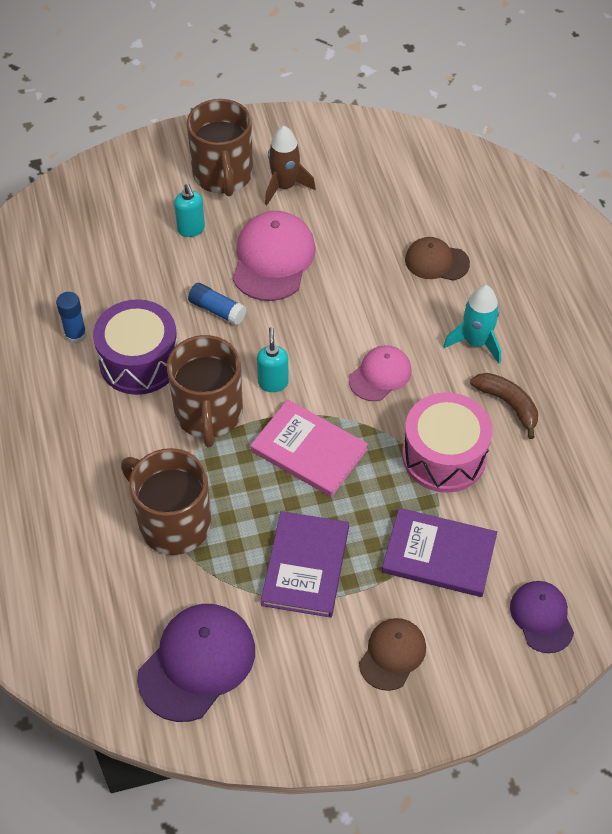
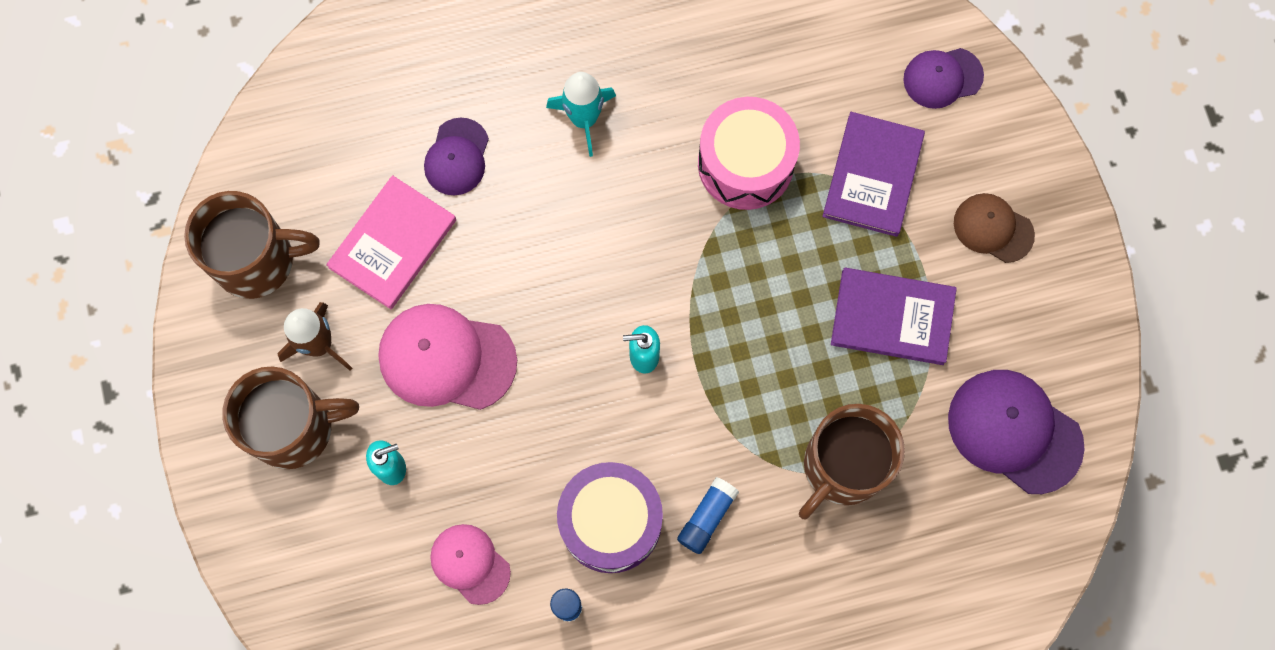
camera: 90 degrees left, 20 degrees up
brown mug [167,335,243,447] -> brown mug moved to [184,191,319,299]
blue glue stick [188,283,247,325] -> blue glue stick moved to [677,477,739,554]
pink book [250,399,368,497] -> pink book moved to [326,175,456,309]
pink cap [349,345,412,401] -> pink cap moved to [430,524,511,605]
brown cap [405,237,470,281] -> purple cap [424,118,489,196]
brown banana [470,373,538,439] -> none

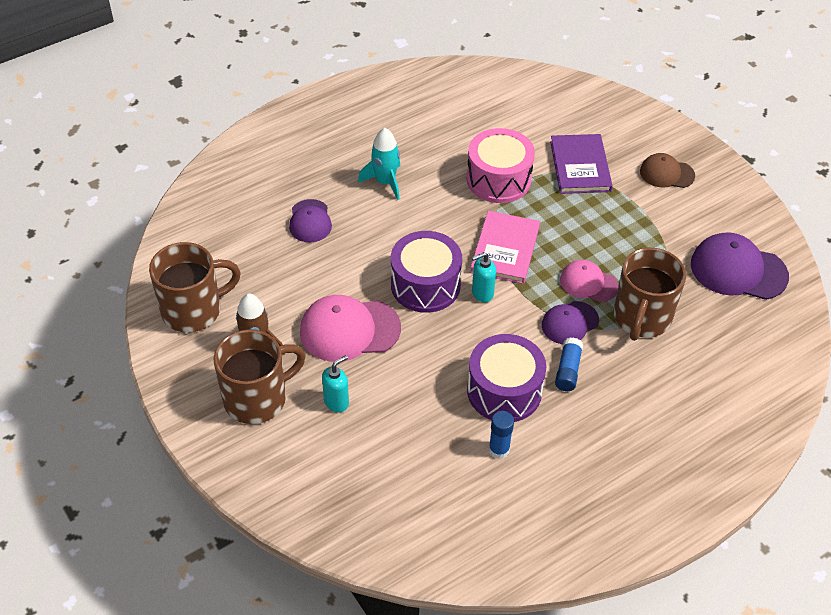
camera: 20 degrees left, 25 degrees down
pink book [326,175,456,309] -> pink book moved to [470,211,540,284]
pink cap [430,524,511,605] -> pink cap moved to [560,260,619,302]
purple book [831,268,957,365] -> none
purple cap [903,48,984,109] -> purple cap moved to [542,301,599,344]
none -> purple drum [391,231,462,313]

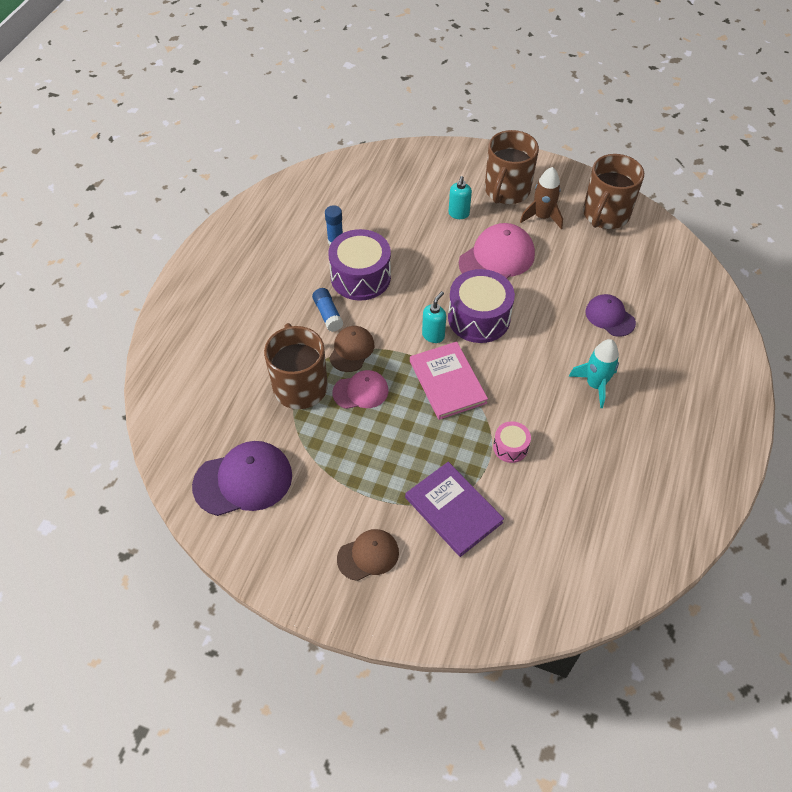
camera: 145 degrees right, 5 degrees up
pink drum [467,128,535,203] -> pink drum [493,421,531,463], size x0.51
purple cap [542,301,599,344] -> brown cap [329,326,374,372]

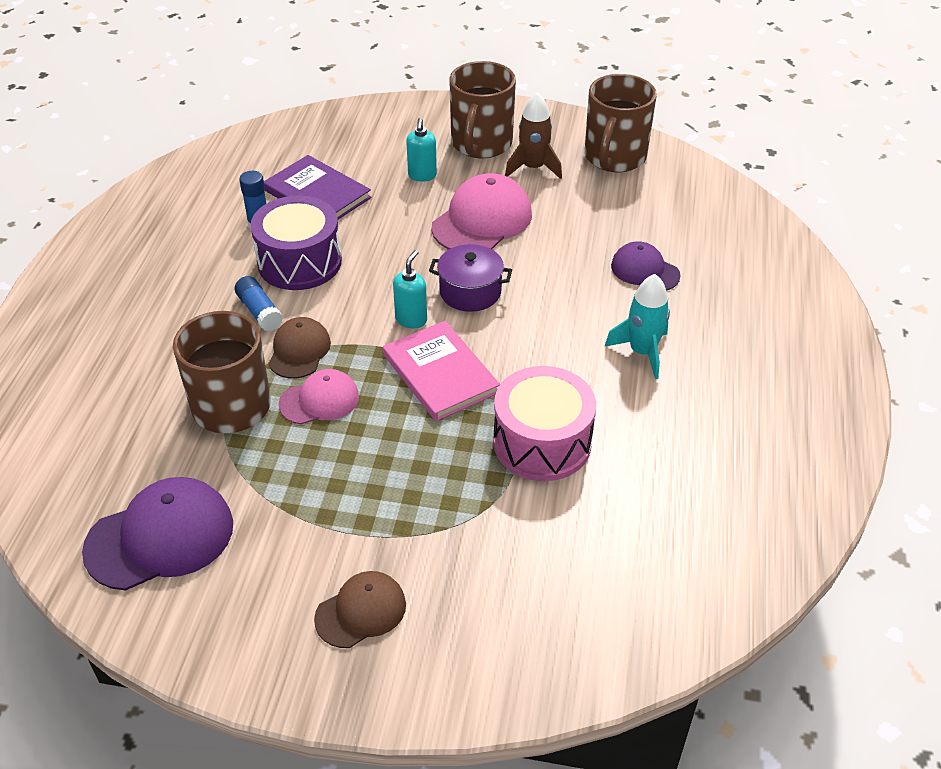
camera: 10 degrees left, 10 degrees down
purple book [405,462,504,557] -> purple book moved to [264,155,371,220]
purple drum [448,269,515,343] -> purple pot [429,244,512,312]
pink drum [493,421,531,463] -> pink drum [493,366,596,481], size x1.97

